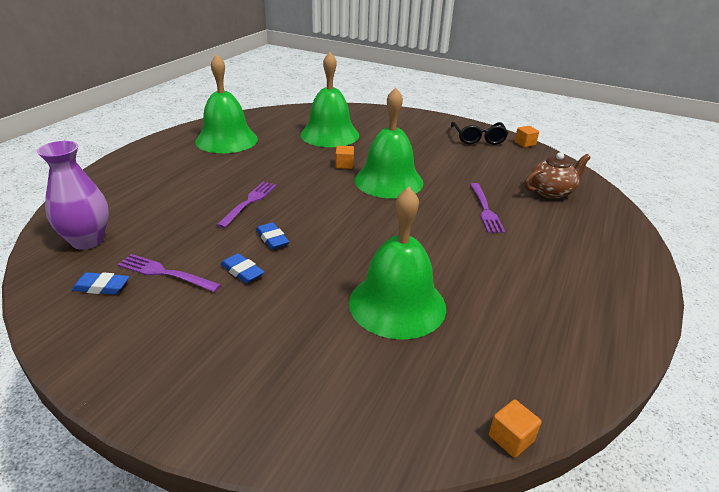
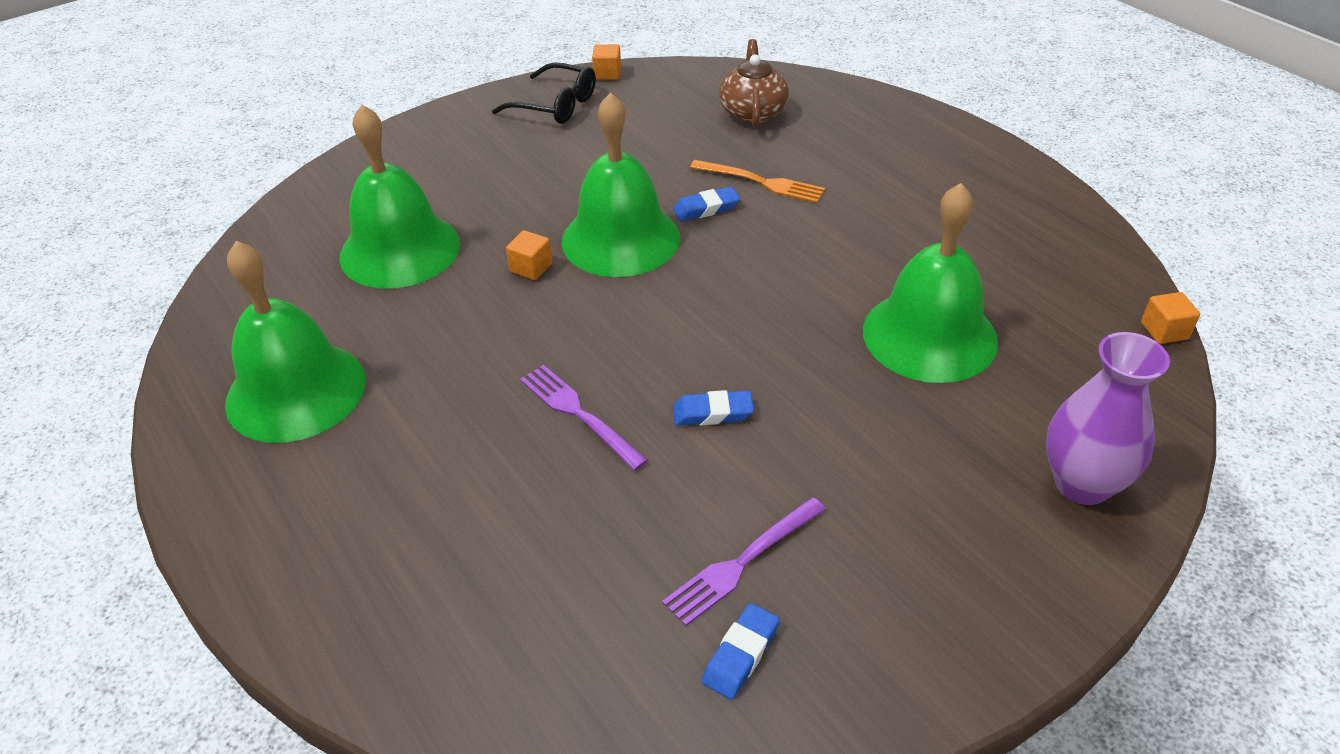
camera: 60 degrees left, 10 degrees up
purple vase [37,141,109,250] -> purple vase moved to [1046,332,1170,505]
blue eraser [220,253,264,283] -> blue eraser moved to [673,187,740,221]
purple fork [470,183,505,233] -> orange fork [690,160,825,203]

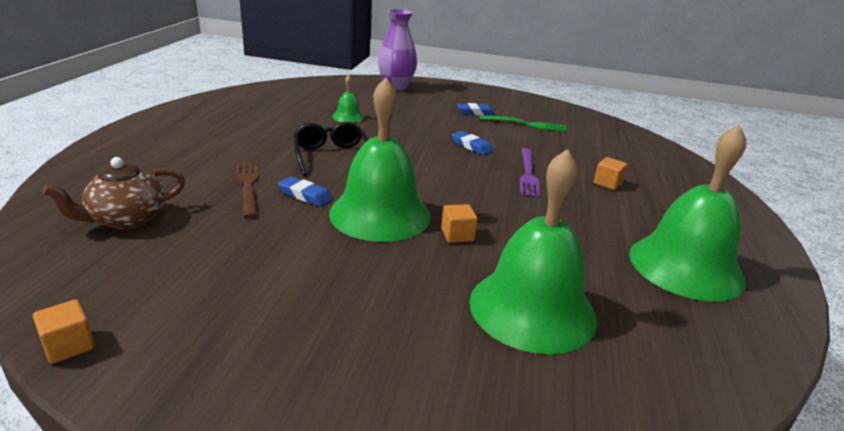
camera: 135 degrees left, 15 degrees down
black glasses [492,62,596,124] -> black glasses moved to [293,122,369,176]
purple fork [662,497,826,626] -> green fork [480,115,567,132]
orange fork [690,160,825,203] -> brown fork [236,161,258,219]
blue eraser [702,603,780,700] -> blue eraser moved to [457,103,495,115]
green bell [863,183,998,383] -> green bell [332,75,364,123], size x0.44
orange cube [1141,292,1200,344] -> orange cube moved to [594,157,628,190]

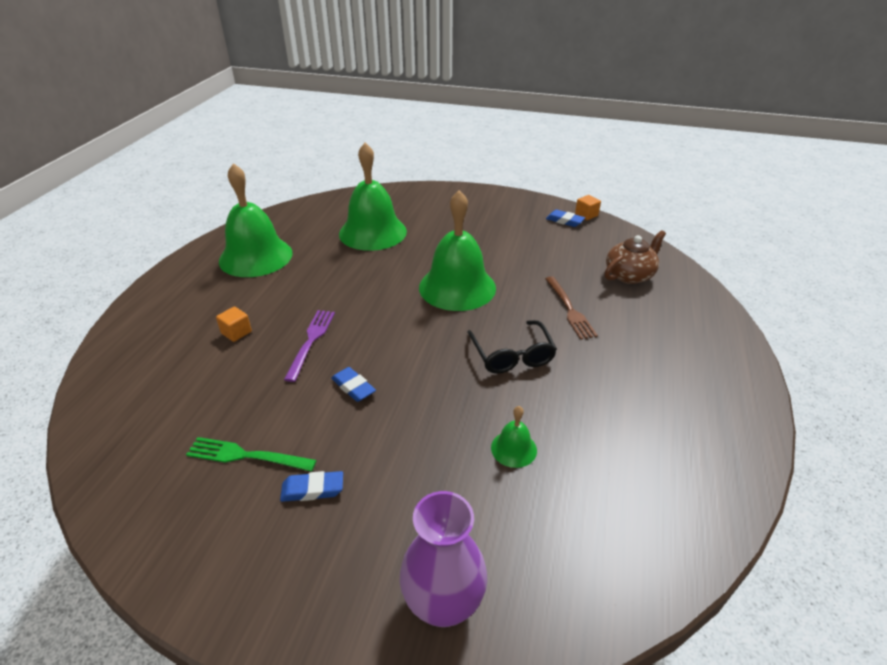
camera: 175 degrees left, 10 degrees up
blue eraser [278,176,333,207] -> blue eraser moved to [546,210,585,227]
orange cube [441,204,478,243] -> none

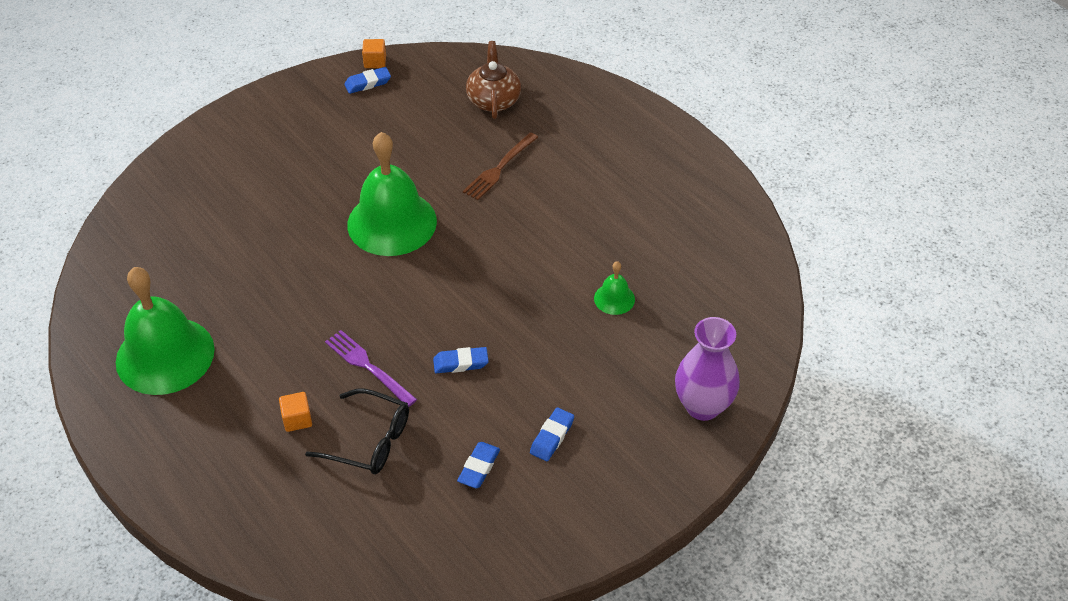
camera: 55 degrees left, 10 degrees up
green fork [186,437,317,472] -> blue eraser [457,442,500,488]
green bell [339,143,407,251] -> none
black glasses [467,320,557,374] -> black glasses moved to [305,389,409,474]
brown fork [545,276,598,340] -> brown fork turned 105 degrees clockwise [463,132,538,200]

